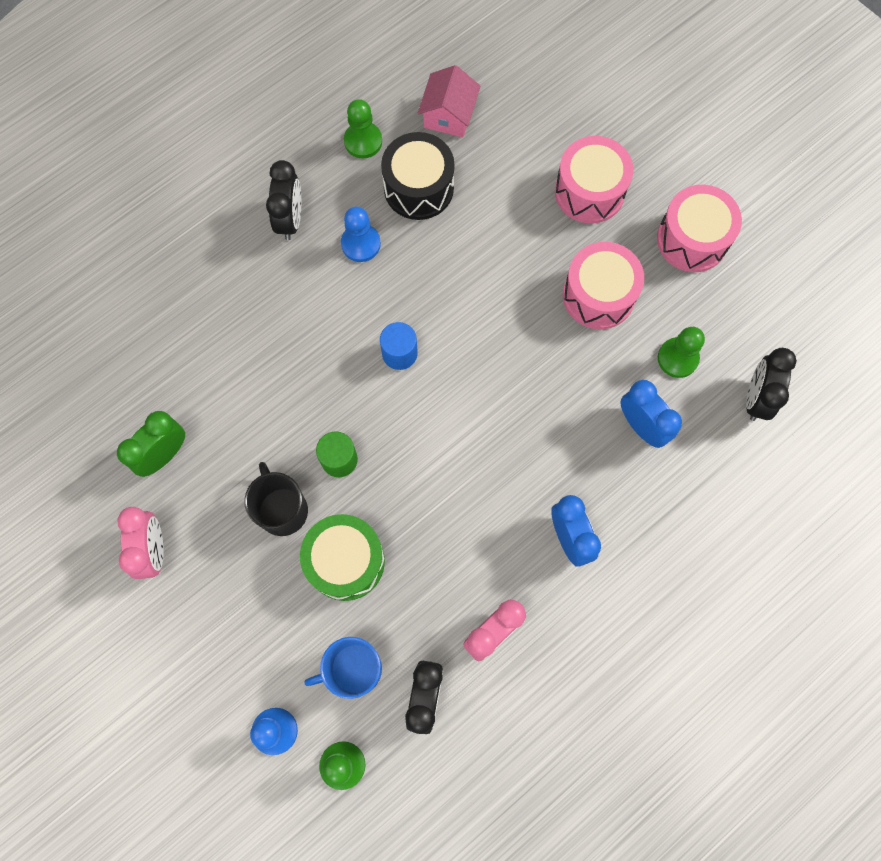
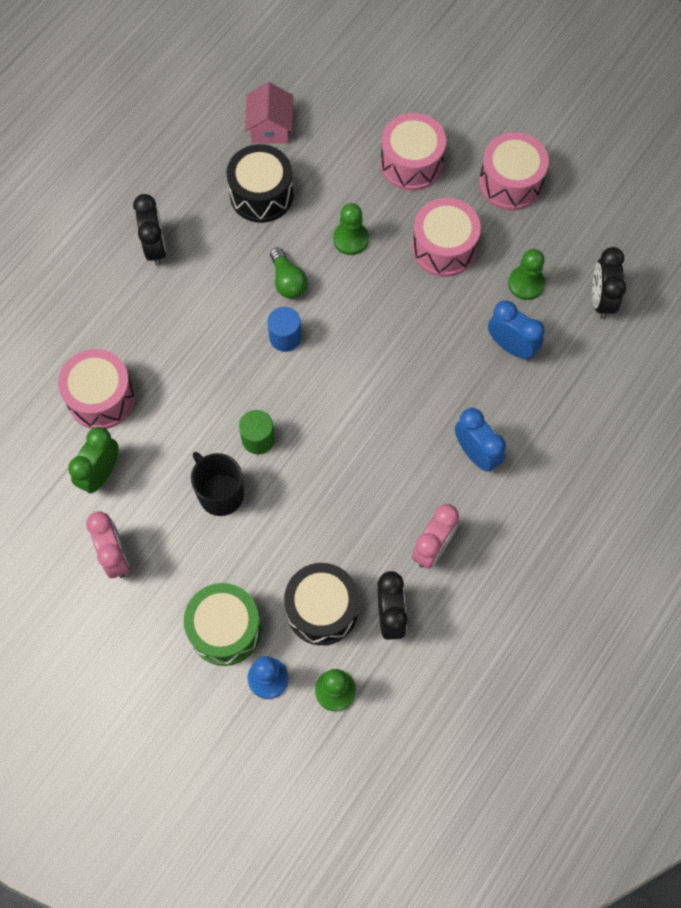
camera: 15 degrees left, 5 degrees down
green drum [300,514,385,601] -> green drum moved to [184,583,262,666]
blue mug [304,637,382,699] -> black drum [284,563,359,645]
blue pawn [341,207,381,262] -> none
green pawn [344,99,382,159] -> green pawn moved to [333,203,369,255]
none -> pink drum [58,349,135,429]
none -> green light bulb [270,247,307,299]

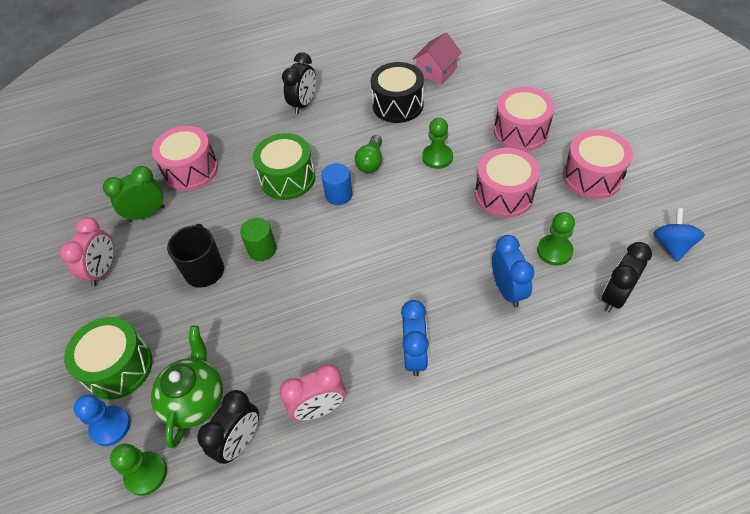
camera: 40 degrees right, 15 degrees down
black drum [284,563,359,645] -> green teapot [151,326,223,448]
none -> green drum [253,133,315,200]
none -> blue spinning top [653,208,705,262]

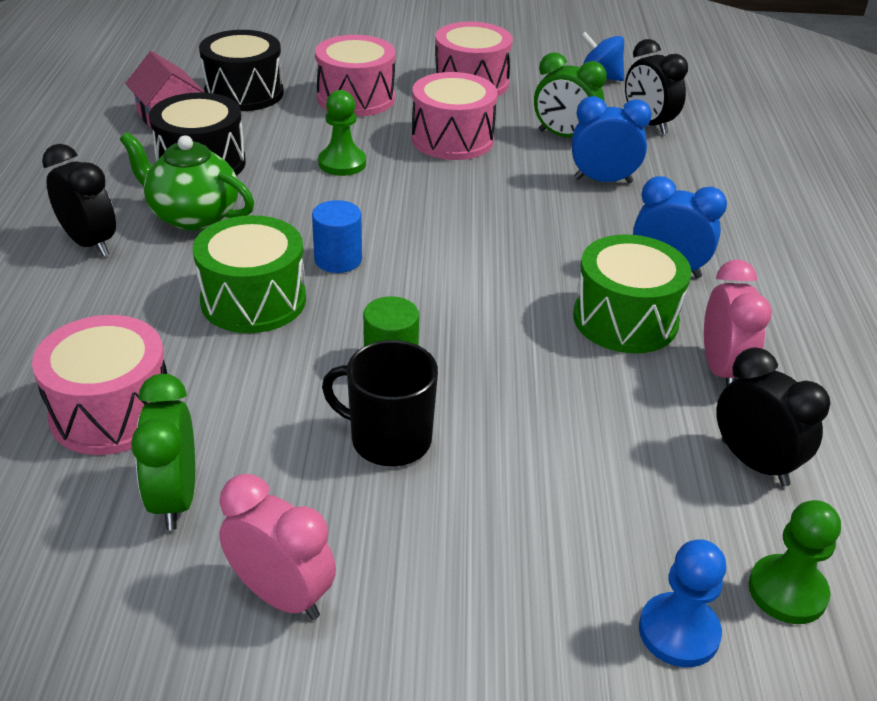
camera: 75 degrees left, 15 degrees down
green drum [64,317,153,400] -> green drum moved to [573,234,691,353]
green teapot [151,326,223,448] -> green teapot moved to [120,132,254,231]
green light bulb [355,135,382,173] -> none
green pawn [537,212,575,266] -> green clock [534,52,607,137]
none -> black drum [199,30,283,111]

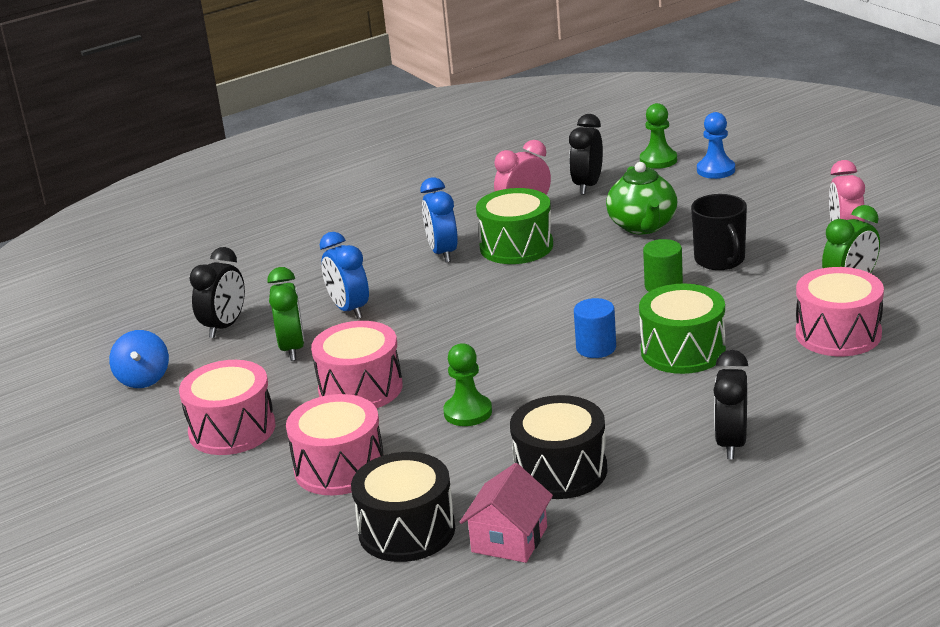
camera: 120 degrees left, 10 degrees down
green teapot [120,132,254,231] -> green teapot moved to [606,162,677,234]

